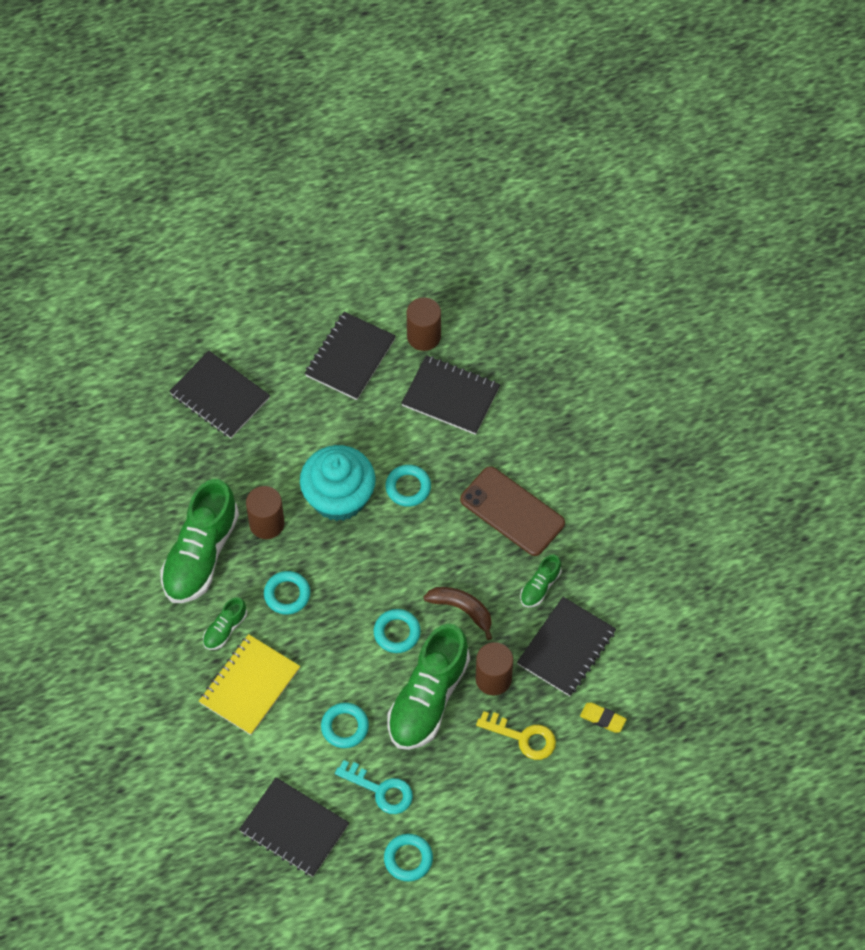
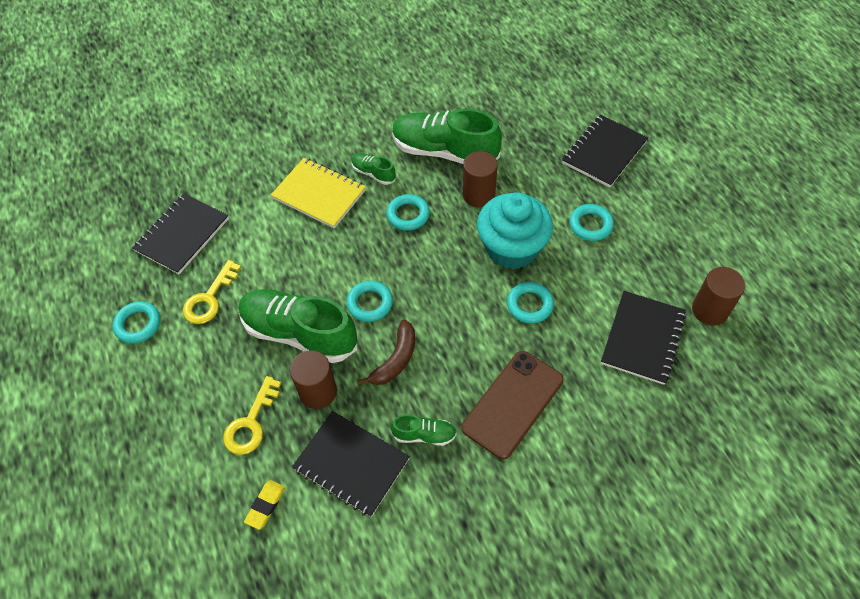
camera: 90 degrees right, 5 degrees down
black notebook [305,312,396,400] -> none
turquoise ring [321,703,369,748] -> turquoise ring moved to [569,204,614,241]
turquoise key [335,760,413,814] -> yellow key [183,260,241,324]
green shoe [520,555,561,607] -> green shoe turned 150 degrees clockwise [391,414,457,446]

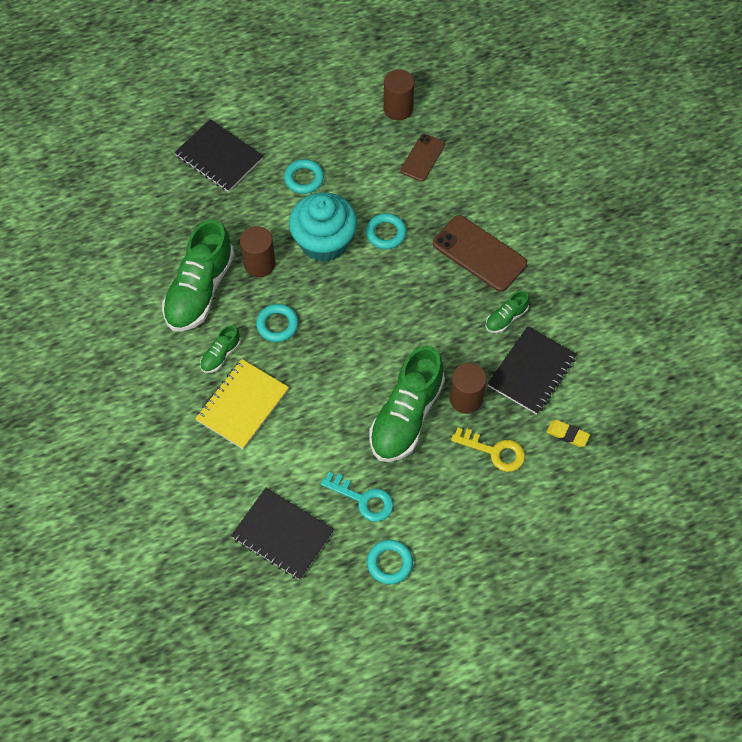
camera: 90 degrees left, 5 degrees up
yellow key [183,260,241,324] -> turquoise key [321,472,393,522]
turquoise ring [346,281,393,322] -> none
brown banana [358,320,415,385] -> none
green shoe [391,414,457,446] -> green shoe turned 135 degrees counterclockwise [485,291,530,333]
black notebook [601,291,686,385] -> brown phone [400,134,445,182]

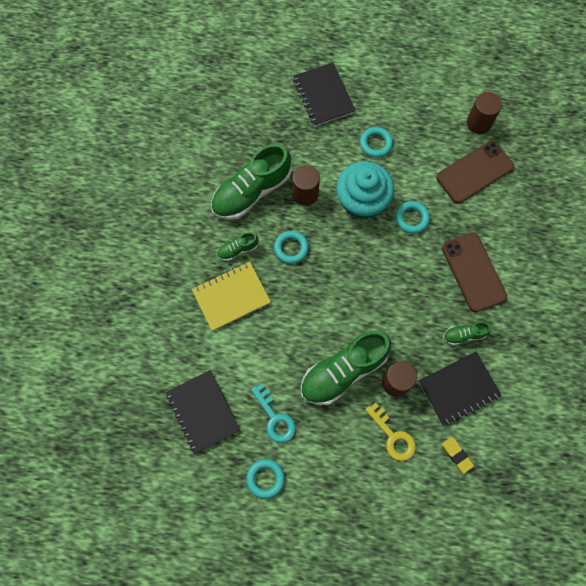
camera: 30 degrees right, 10 degrees up
brown phone [400,134,445,182] -> brown phone [436,141,514,204], size x1.64

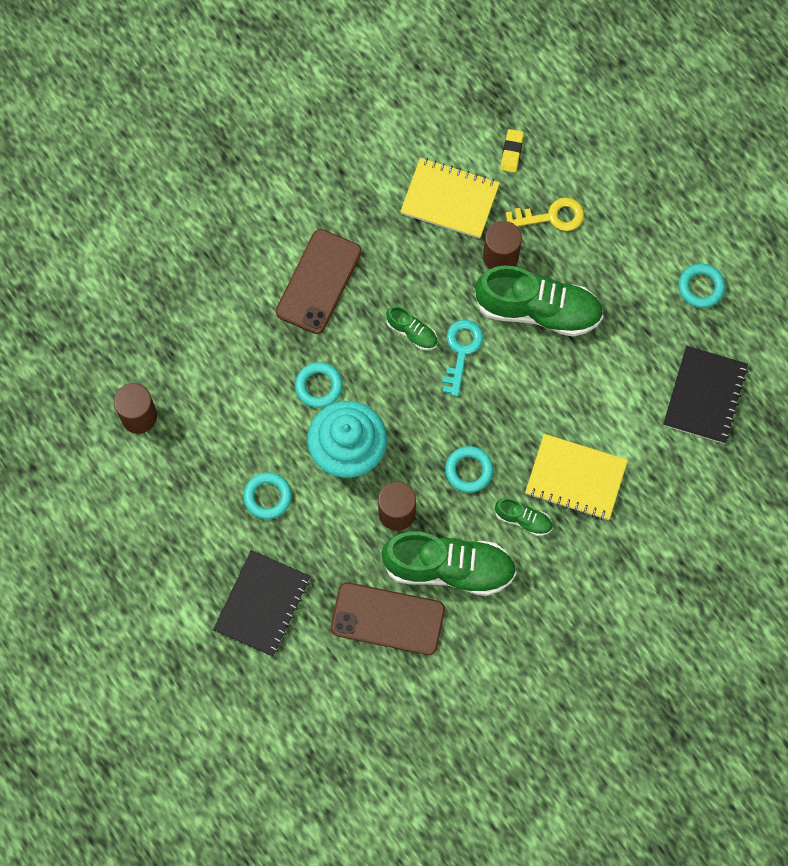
camera: 135 degrees left, 0 degrees up
turquoise key [251,384,296,443] -> turquoise key moved to [442,320,483,396]
yellow key [365,403,416,461] -> yellow key turned 75 degrees clockwise [506,197,584,231]
black notebook [418,352,502,426] -> yellow notebook [400,158,500,239]
brown phone [436,141,514,204] -> brown phone moved to [331,582,445,655]
green shoe [443,322,491,345] -> green shoe moved to [386,306,438,350]

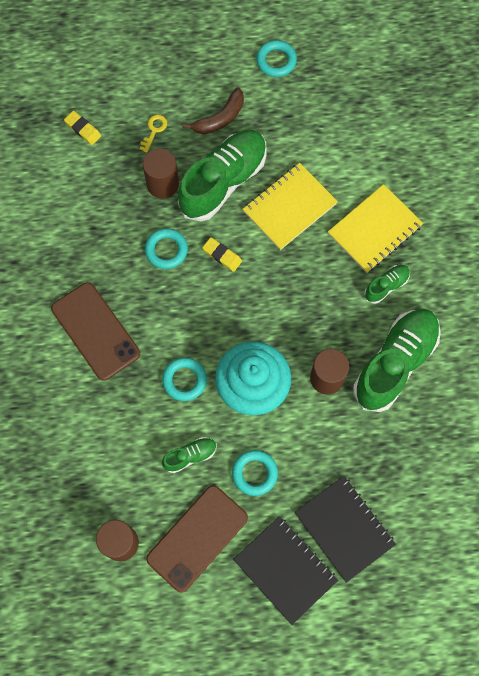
camera: 60 degrees left, 0 degrees up
brown phone [331,582,445,655] -> brown phone moved to [146,485,248,592]
green shoe [386,306,438,350] -> green shoe moved to [162,437,217,473]
yellow notebook [400,158,500,239] -> yellow notebook moved to [243,163,338,250]
turquoise key [442,320,483,396] -> yellow eraser [202,237,242,272]
turquoise ring [445,446,493,493] -> turquoise ring moved to [145,228,188,269]
yellow key [506,197,584,231] -> yellow key [139,115,167,153], size x0.62
black notebook [663,346,748,444] -> black notebook moved to [233,516,338,625]
none -> brown banana [183,87,244,134]

